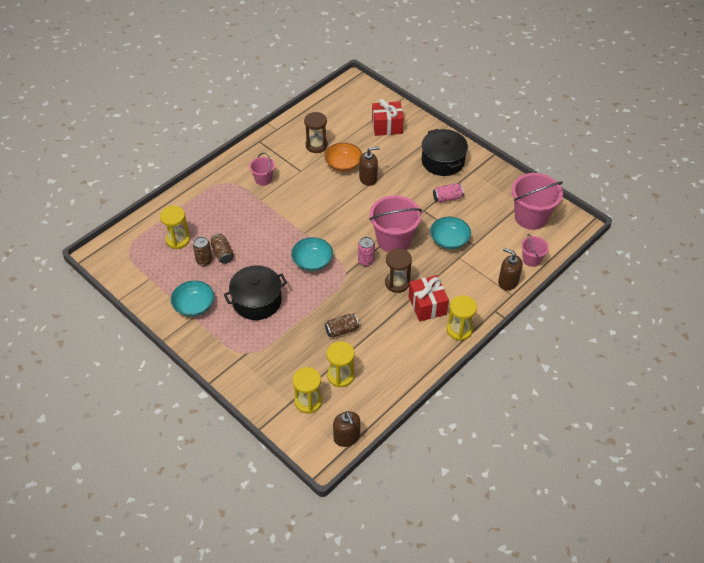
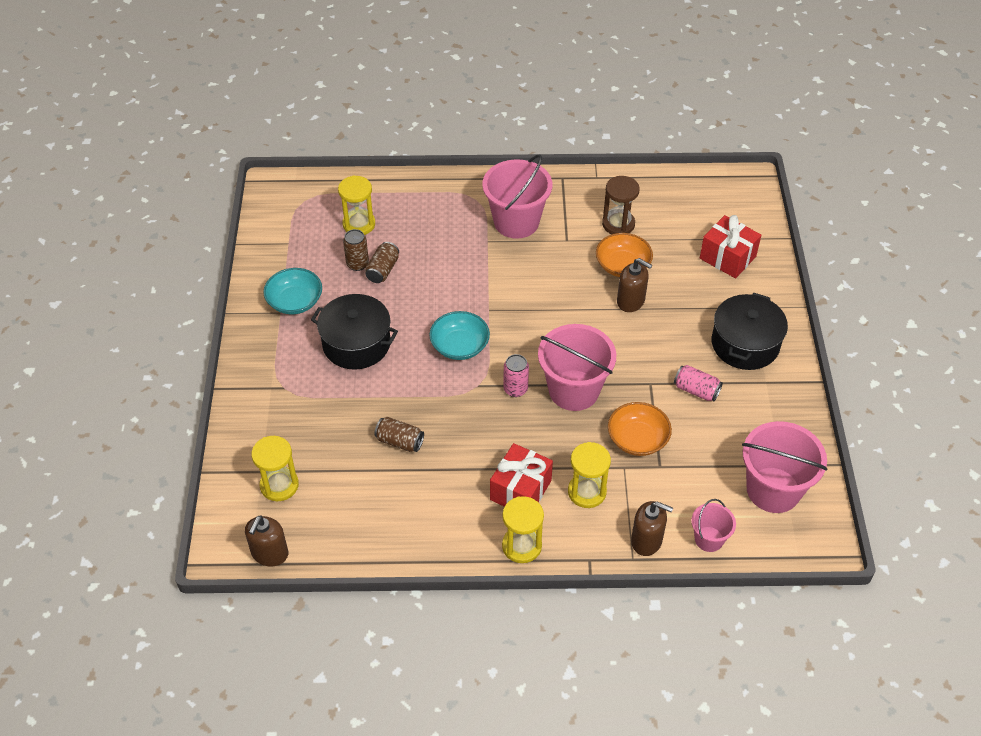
camera: 45 degrees right, 0 degrees up
pink bucket [249,153,275,186] -> pink bucket [482,154,552,238], size x1.90
yellow hourglass [326,341,355,387] -> yellow hourglass moved to [568,442,611,508]
brown hourglass [385,249,412,293] -> none
turquoise bowl [430,217,471,249] -> orange bowl [608,402,672,456]
brown soap dispenser [498,248,523,290] -> brown soap dispenser turned 120 degrees clockwise [631,501,673,556]

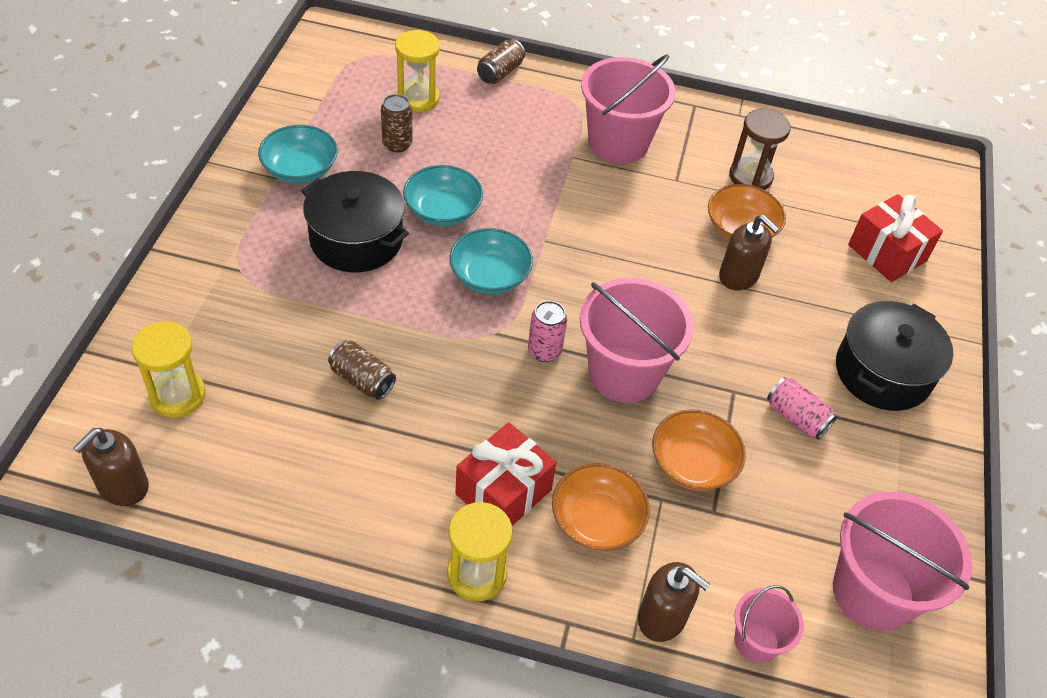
camera: 10 degrees right, 0 degrees up
brown can [365,242,399,283] -> brown can moved to [477,39,525,84]
yellow hourglass [568,442,611,508] -> orange bowl [552,463,650,551]
none -> turquoise bowl [403,165,483,226]

